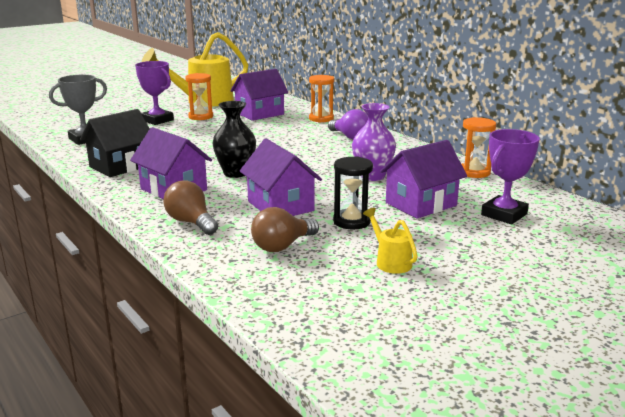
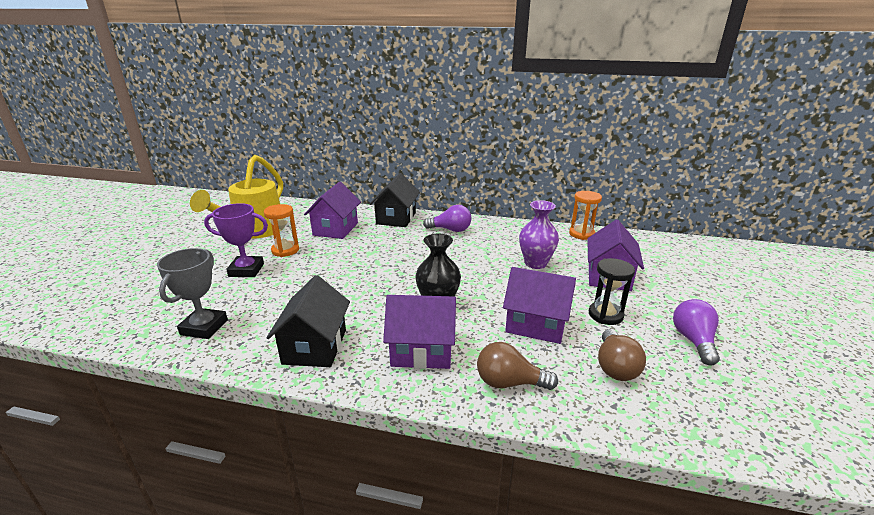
camera: 40 degrees left, 5 degrees up
orange hourglass [309,75,334,123] -> black house [370,173,420,227]
yellow watering can [363,208,418,274] -> purple light bulb [673,299,720,366]
purple trophy [481,129,540,224] -> none

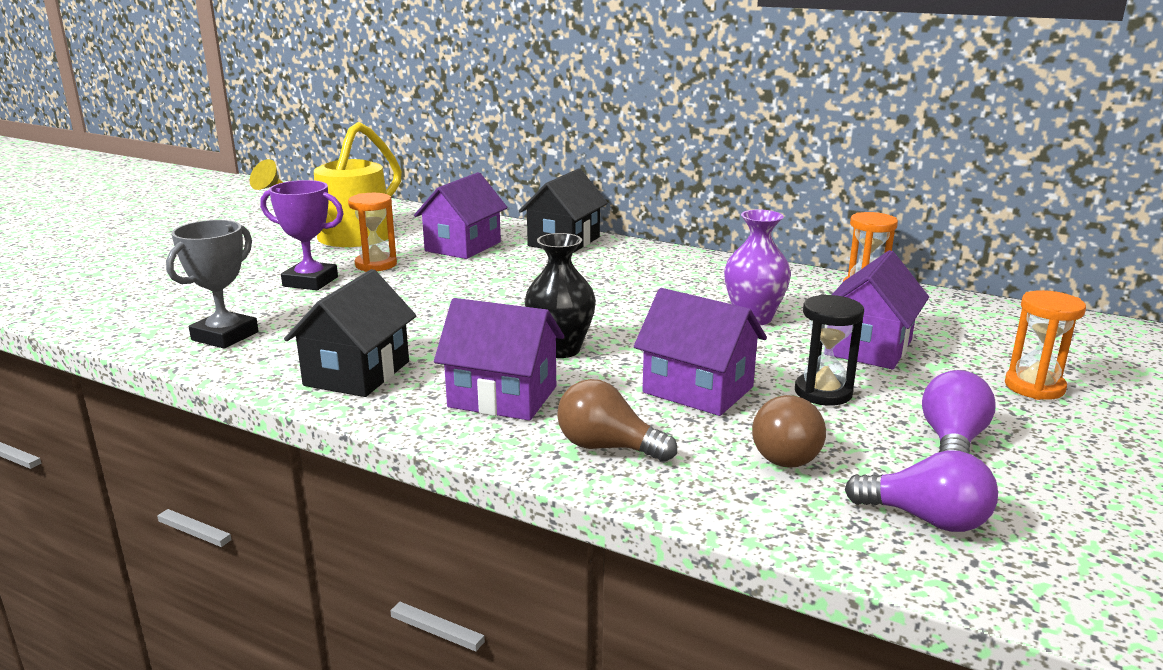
camera: 15 degrees right, 5 degrees down
purple light bulb [423,205,471,232] -> purple light bulb moved to [845,450,998,532]
none -> orange hourglass [1005,290,1086,400]

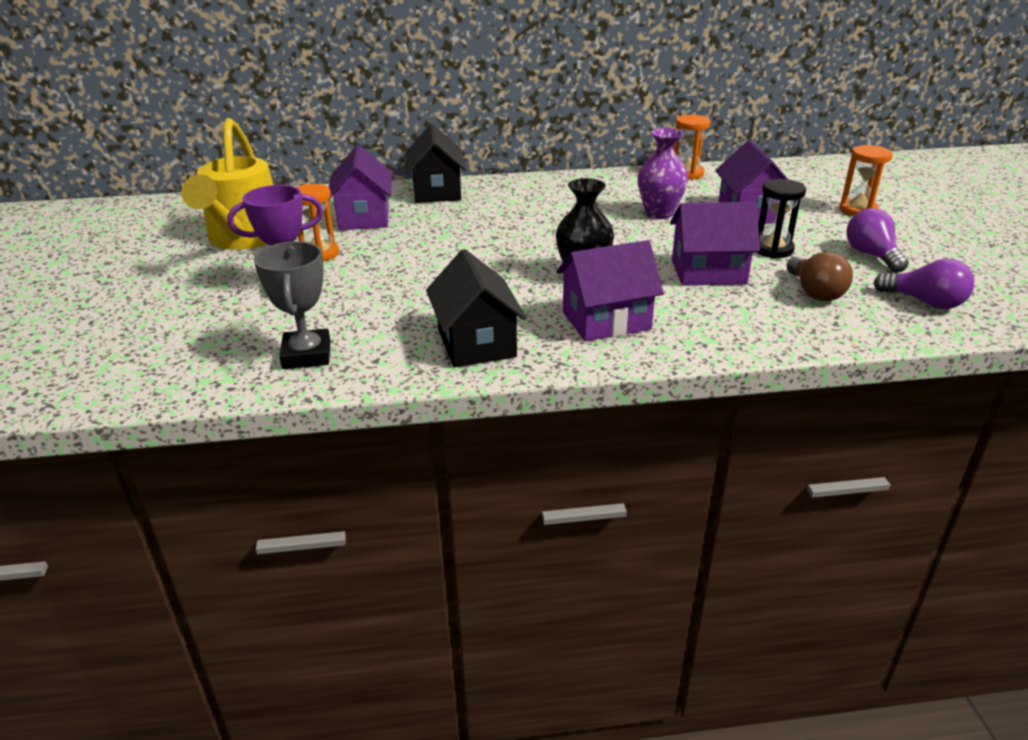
camera: 35 degrees left, 10 degrees up
brown light bulb [557,379,677,462] -> none
purple light bulb [845,450,998,532] -> purple light bulb turned 45 degrees clockwise [873,258,974,309]

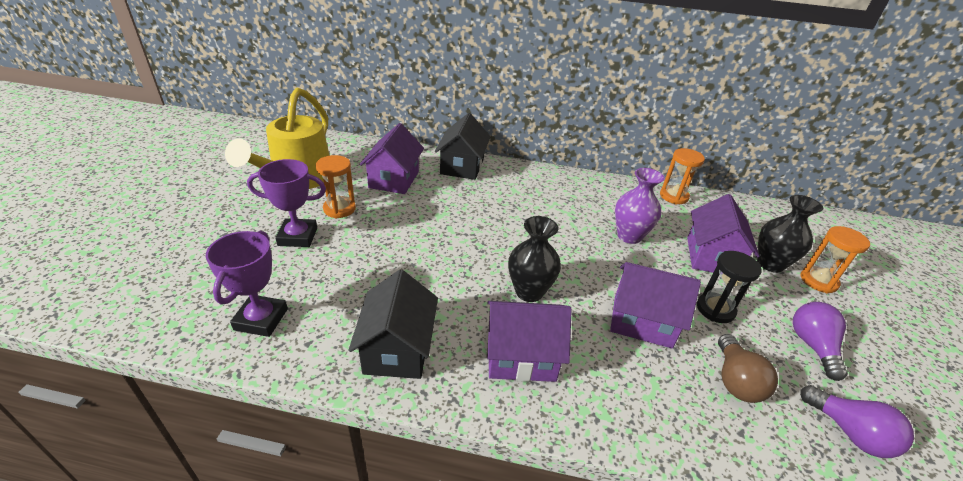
camera: 15 degrees right, 5 degrees up
grey trophy [254,241,330,369] -> purple trophy [206,231,288,337]
none -> black vase [757,195,823,273]

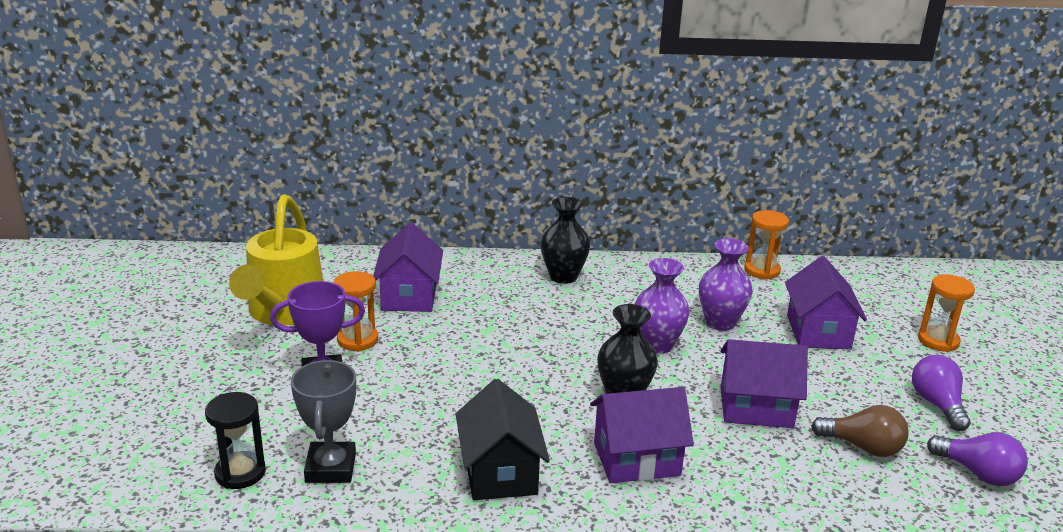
camera: 10 degrees left, 10 degrees down
purple trophy [206,231,288,337] -> grey trophy [291,360,356,483]
black house [435,113,491,180] -> none
black hourglass [697,251,761,323] -> black hourglass moved to [205,392,266,489]
brown light bulb [718,334,778,403] -> brown light bulb turned 60 degrees counterclockwise [811,405,909,457]
black vase [757,195,823,273] -> black vase moved to [540,197,590,284]
none -> purple vase [635,258,690,354]

